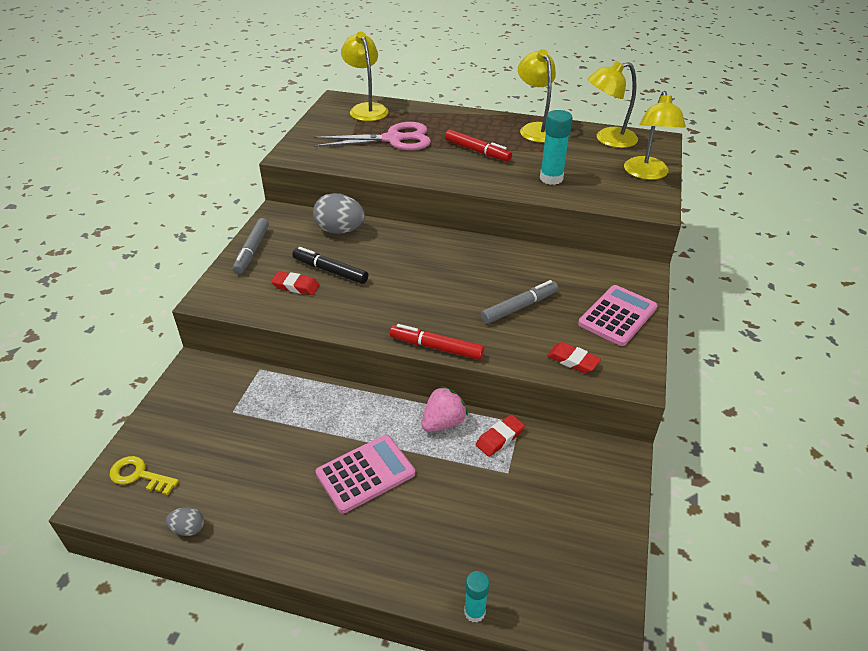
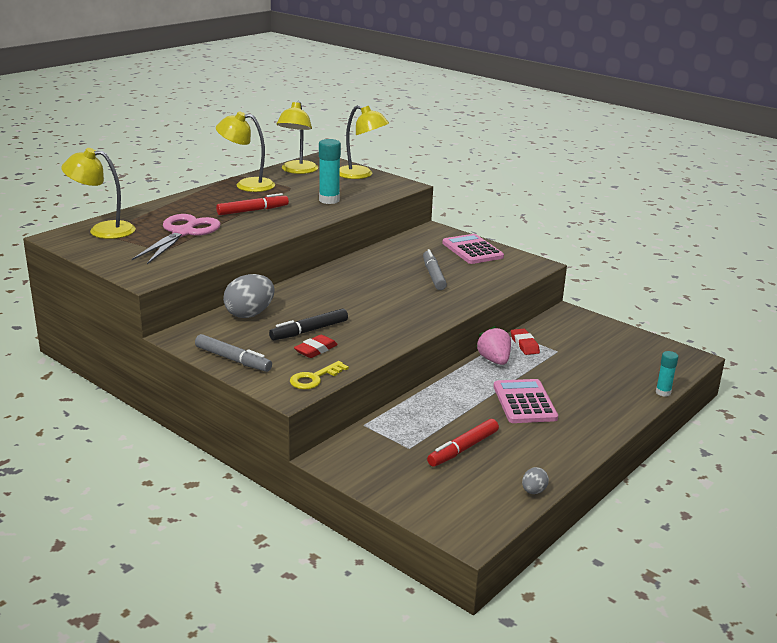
camera: 65 degrees left, 15 degrees down
yellow key [109,456,179,495] -> yellow key moved to [290,361,349,389]
red marker [390,324,484,360] -> red marker moved to [427,419,499,467]
red eraser [547,342,601,373] -> none

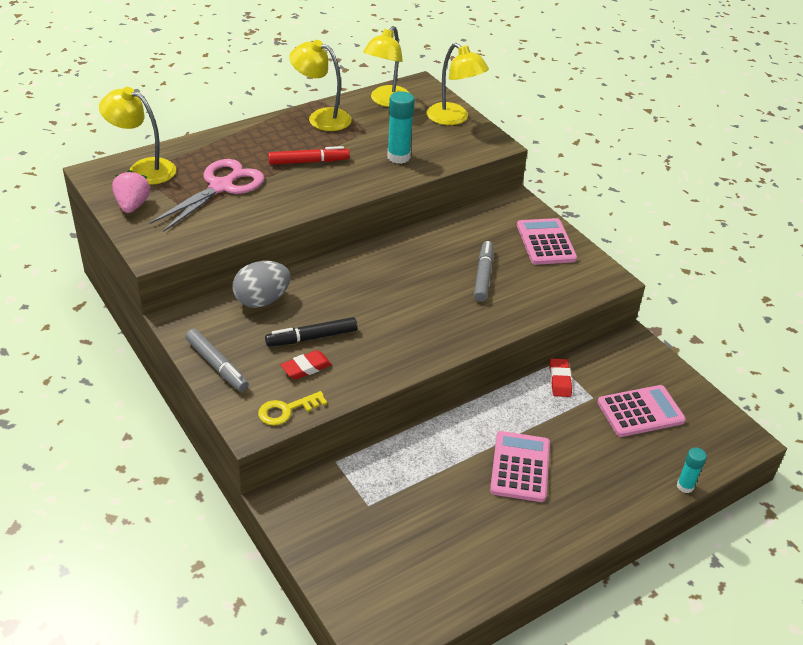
camera: 15 degrees right, 15 degrees up
red marker [427,419,499,467] -> none
pink strawberry [476,326,511,365] -> pink strawberry moved to [112,170,150,213]
grey egg [522,467,549,494] -> none
none -> pink calculator [597,385,686,437]

